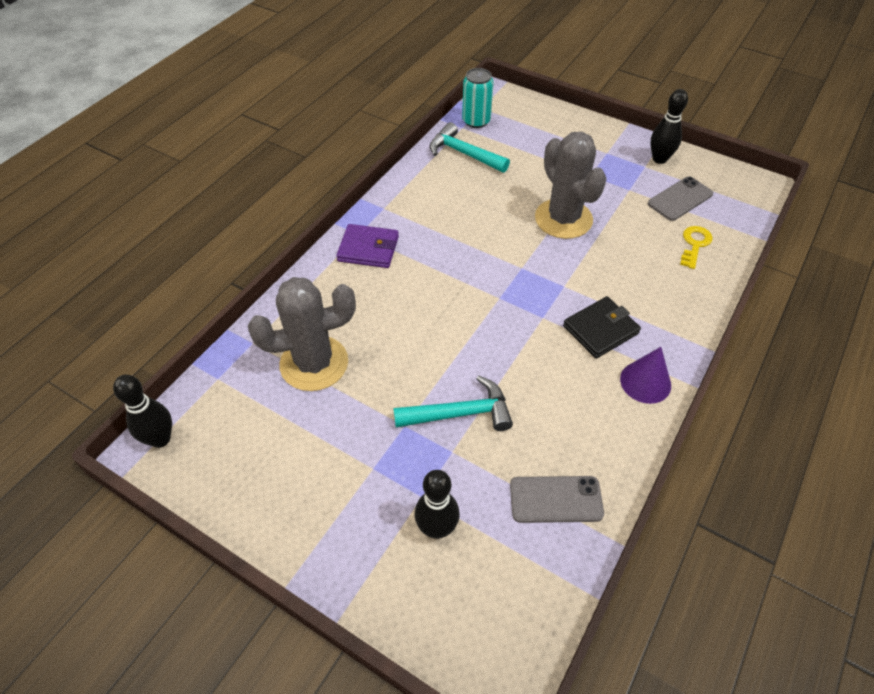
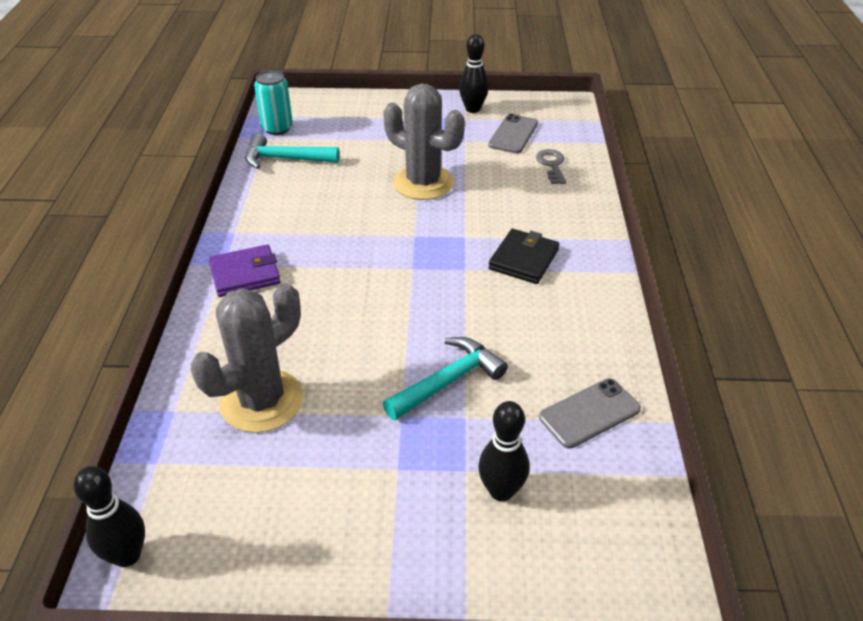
camera: 30 degrees left, 10 degrees down
purple cone [620,347,671,404] -> none
yellow key [680,226,713,269] -> grey key [536,149,566,184]

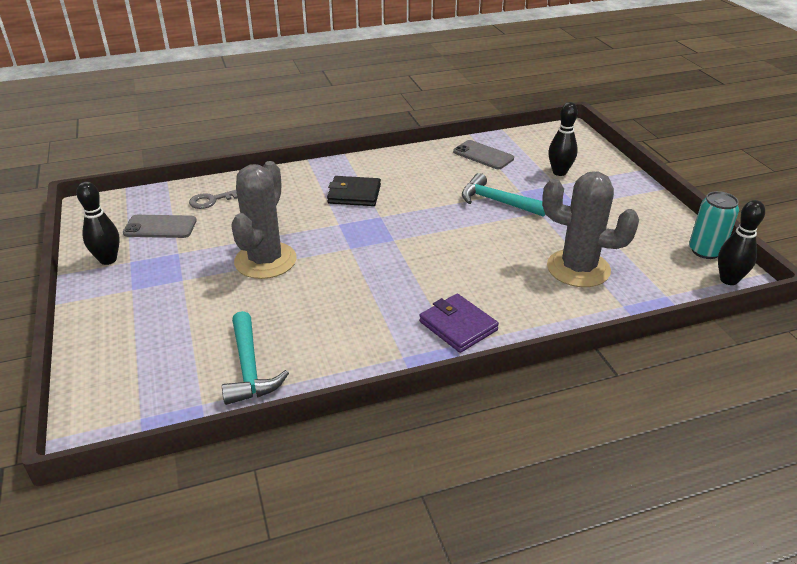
camera: 110 degrees left, 5 degrees down
turquoise can [254,70,293,135] -> turquoise can moved to [689,191,739,259]

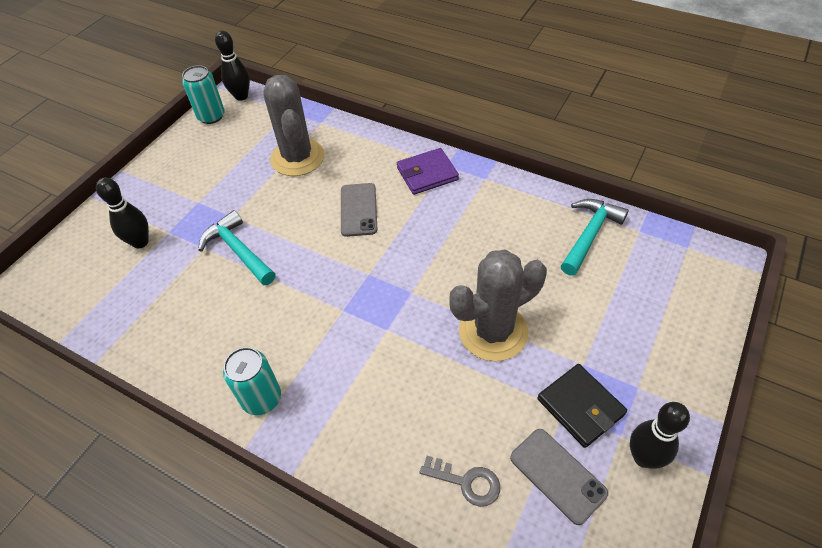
camera: 130 degrees left, 15 degrees up
black wallet [327,176,381,206] -> black wallet moved to [537,364,627,448]
purple wallet [419,294,499,353] -> purple wallet turned 60 degrees clockwise [397,148,459,195]
grey phone [453,140,514,169] -> grey phone moved to [341,183,378,237]
turquoise hammer [462,173,546,217] -> turquoise hammer turned 150 degrees clockwise [198,210,276,285]
none -> turquoise can [223,347,281,415]

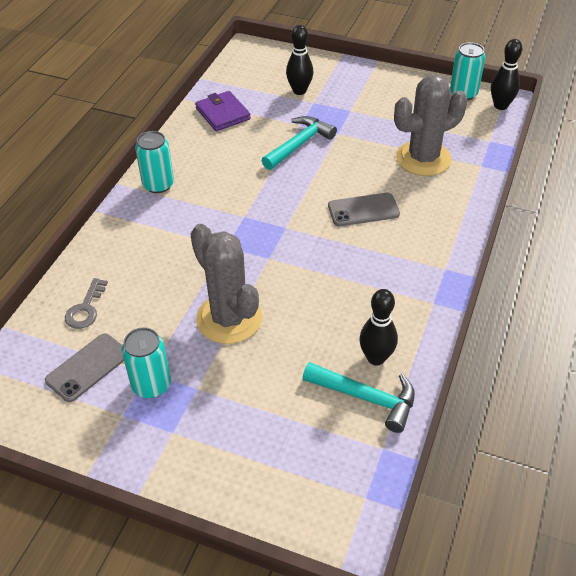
camera: 80 degrees right, 5 degrees down
purple wallet [397,148,459,195] -> purple wallet moved to [195,91,251,131]
black wallet [537,364,627,448] -> turquoise can [122,327,171,398]
black bowling pin [630,402,690,469] -> black bowling pin moved to [359,289,398,365]

